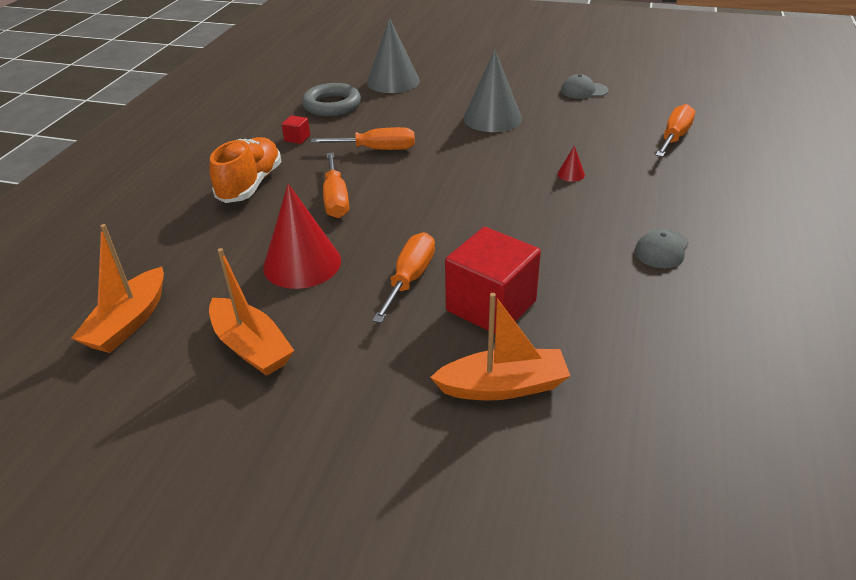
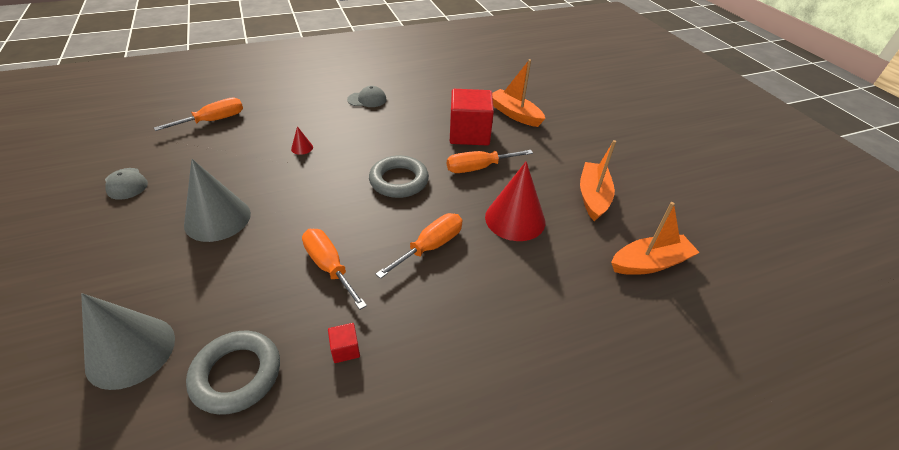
camera: 130 degrees left, 5 degrees up
orange shoe [209,137,282,203] -> none
orange screwdriver [655,104,695,157] -> orange screwdriver turned 150 degrees clockwise [154,98,243,131]
none -> grey ring [369,155,429,198]

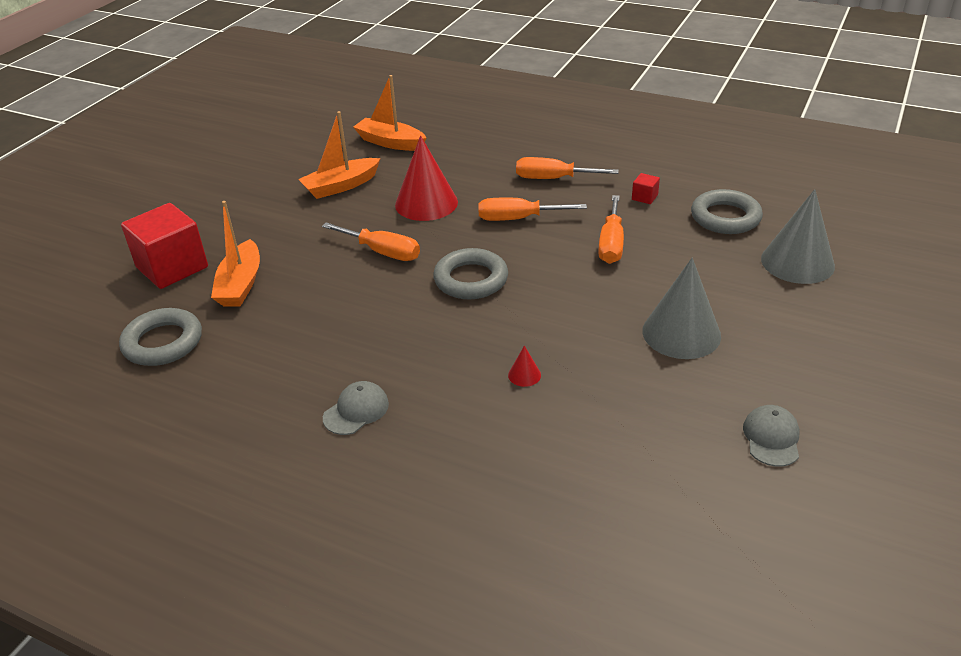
camera: 130 degrees left, 5 degrees down
orange screwdriver [154,98,243,131] -> orange screwdriver moved to [516,157,619,179]
grey cap [347,86,387,107] -> grey cap turned 90 degrees clockwise [323,381,389,435]
red cube [450,89,494,146] -> red cube moved to [121,203,208,289]
none -> grey ring [119,308,202,366]

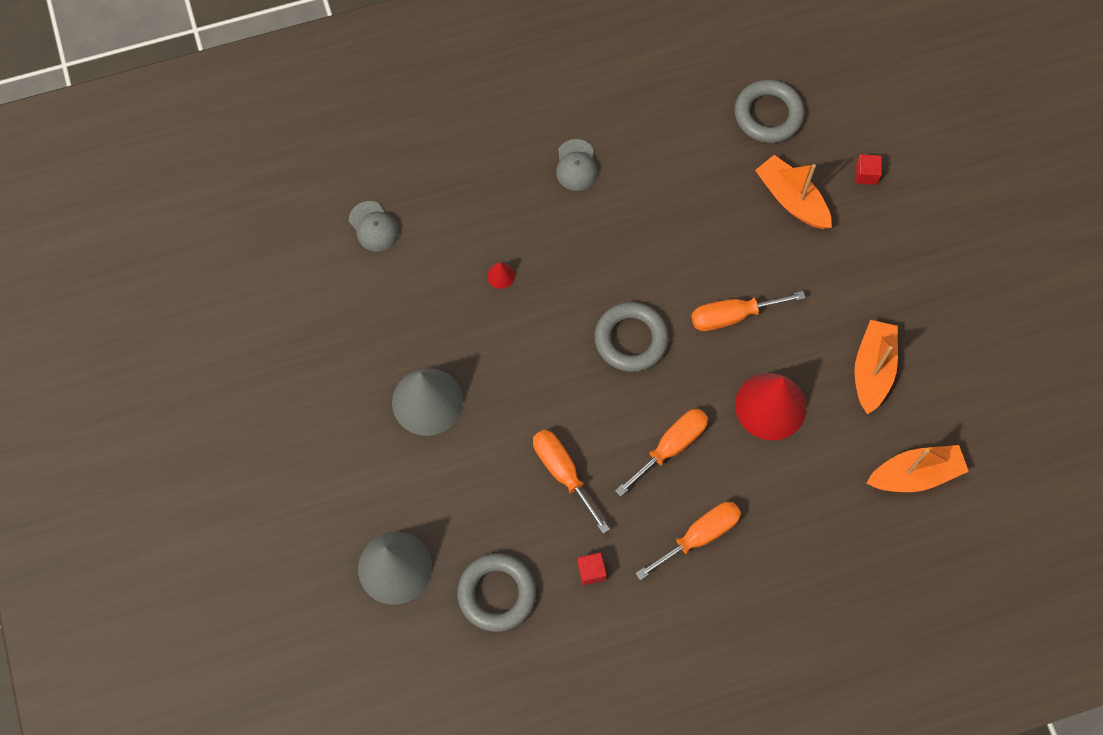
camera: 135 degrees right, 30 degrees up
red cube [121,203,208,289] -> red cube [856,154,882,185], size x0.41
grey cap [743,405,800,467] -> grey cap moved to [349,201,399,252]

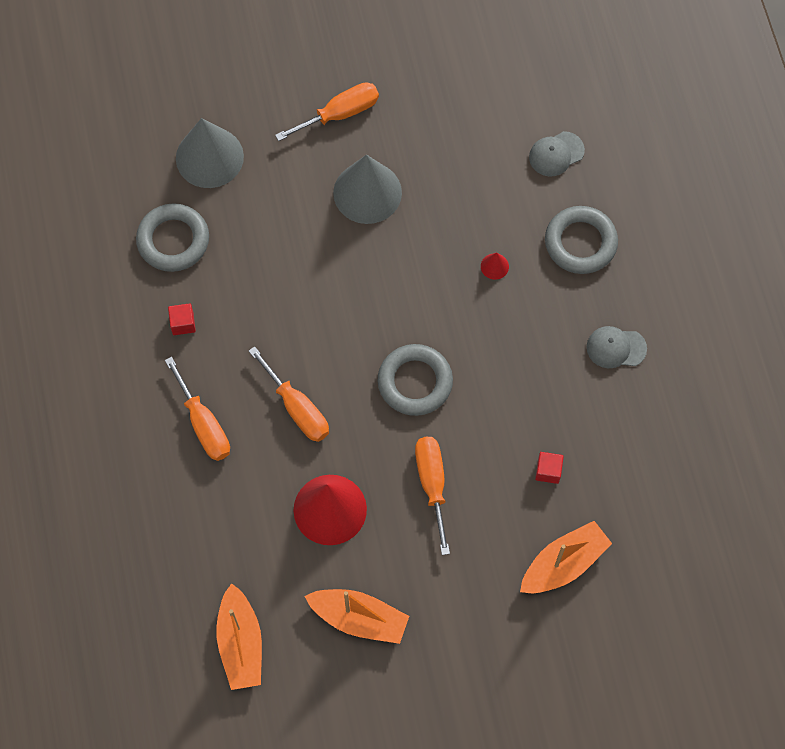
camera: 95 degrees right, 0 degrees up
orange screwdriver [533,430,610,534] -> orange screwdriver moved to [275,82,379,141]
grey ring [735,79,805,143] -> grey ring moved to [545,206,618,274]
red cube [856,154,882,185] -> red cube moved to [535,452,564,484]

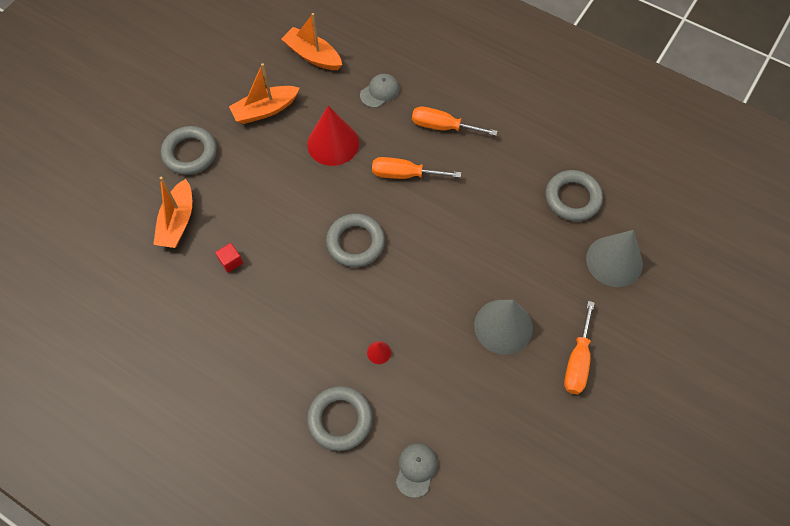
camera: 135 degrees right, 5 degrees down
red cube [168,303,196,335] -> none
orange screwdriver [415,437,450,555] -> none
grey cap [587,326,647,368] -> grey cap moved to [360,74,400,108]
none -> grey ring [161,126,217,175]

